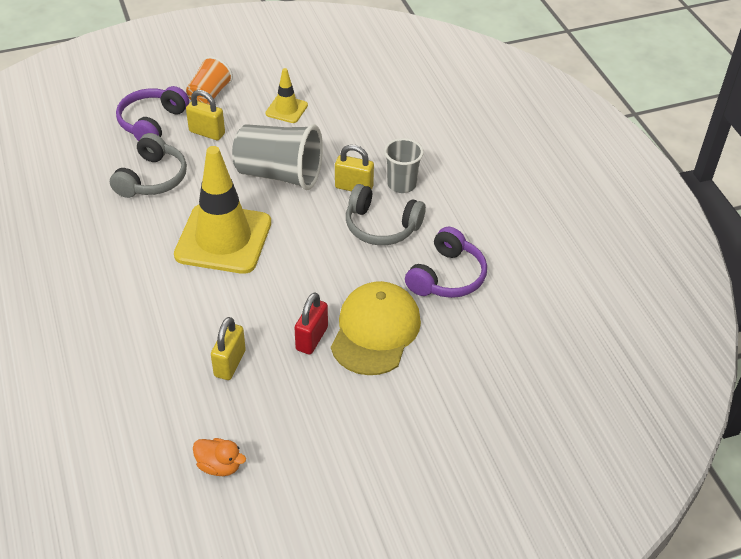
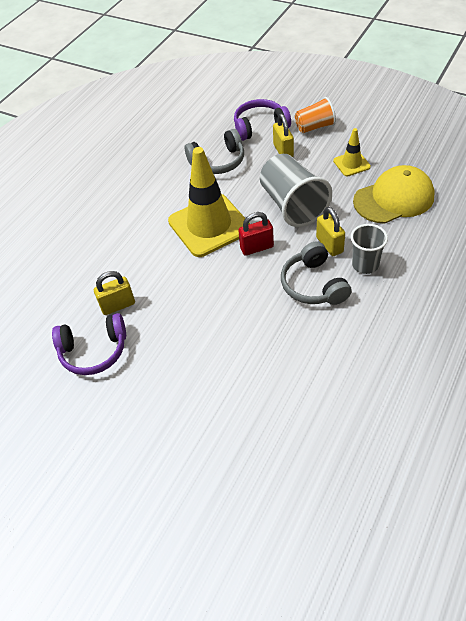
camera: 55 degrees right, 5 degrees up
orange duck [193,438,246,476] -> none
red padlock [295,292,328,355] -> red padlock moved to [238,212,274,256]
yellow cap [331,281,421,375] -> yellow cap moved to [353,165,435,224]
purple headphones [405,227,487,298] -> purple headphones moved to [52,313,126,375]

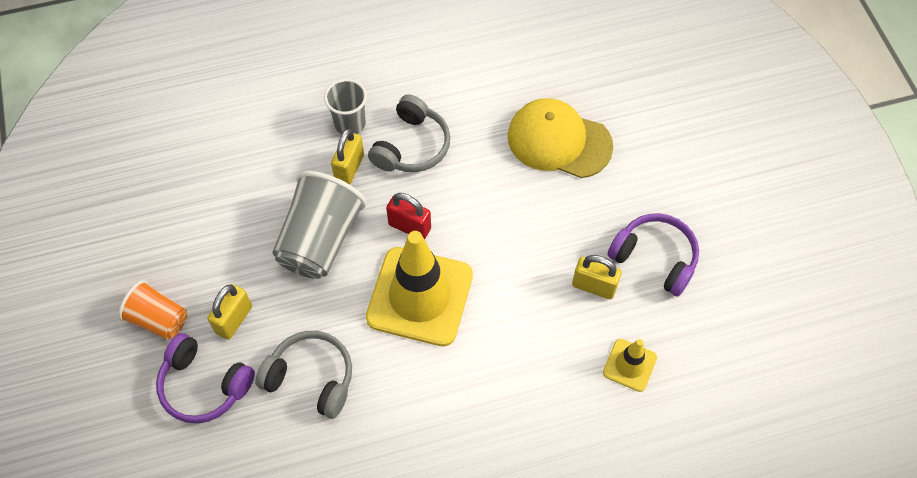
camera: 140 degrees left, 10 degrees up
yellow traffic cone [333,128,371,176] -> yellow traffic cone moved to [603,339,657,392]
yellow cap [353,165,435,224] -> yellow cap moved to [508,98,613,178]

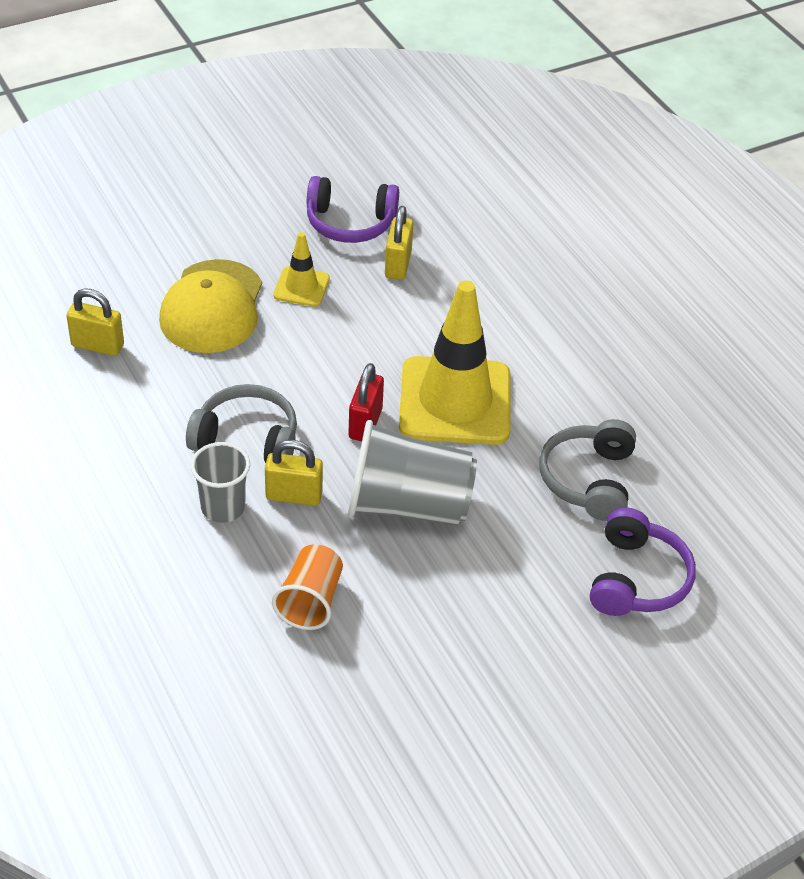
camera: 105 degrees left, 15 degrees down
orange cup [118,280,187,340] -> orange cup moved to [272,544,343,630]
yellow padlock [207,284,252,340] -> yellow padlock moved to [66,288,124,356]
yellow traffic cone [603,339,657,392] -> yellow traffic cone moved to [273,232,330,307]
purple headphones [607,213,699,297] -> purple headphones turned 105 degrees counterclockwise [307,176,399,243]

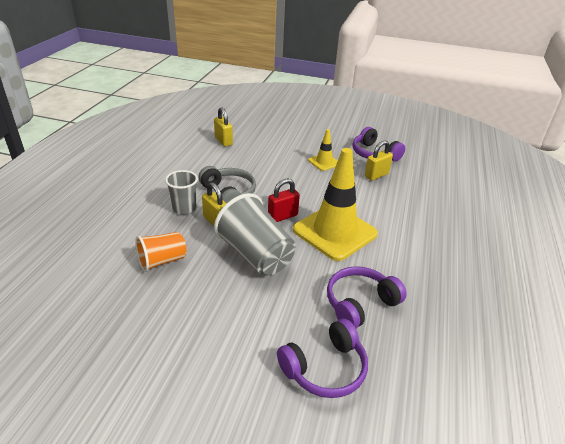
camera: 45 degrees right, 10 degrees down
yellow cap [159,259,262,353] -> none
grey headphones [540,419,636,521] -> purple headphones [327,266,407,328]

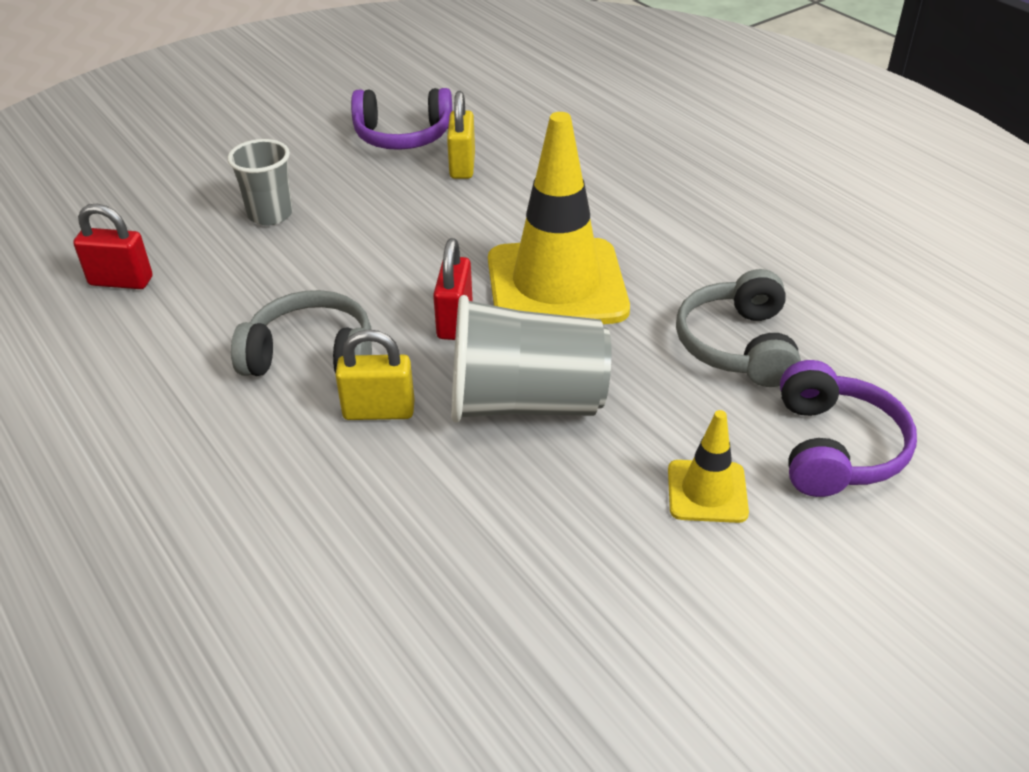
camera: 50 degrees left, 5 degrees up
orange cup [135,232,186,272] -> none
grey cup [165,170,198,215] -> grey cup moved to [227,139,293,226]
yellow padlock [214,107,233,147] -> red padlock [73,204,152,289]
yellow traffic cone [308,129,338,171] -> yellow traffic cone moved to [668,410,749,523]
purple headphones [327,266,407,328] -> grey headphones [676,269,801,387]

